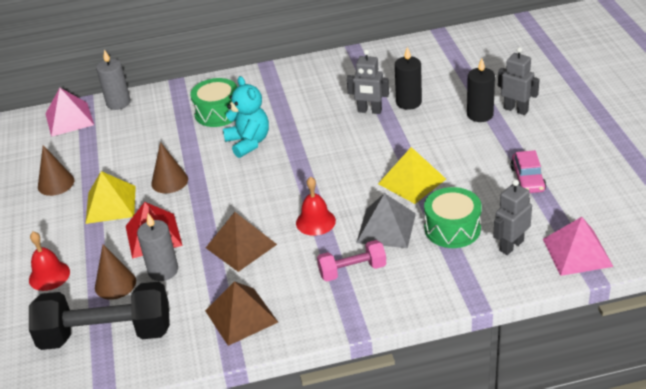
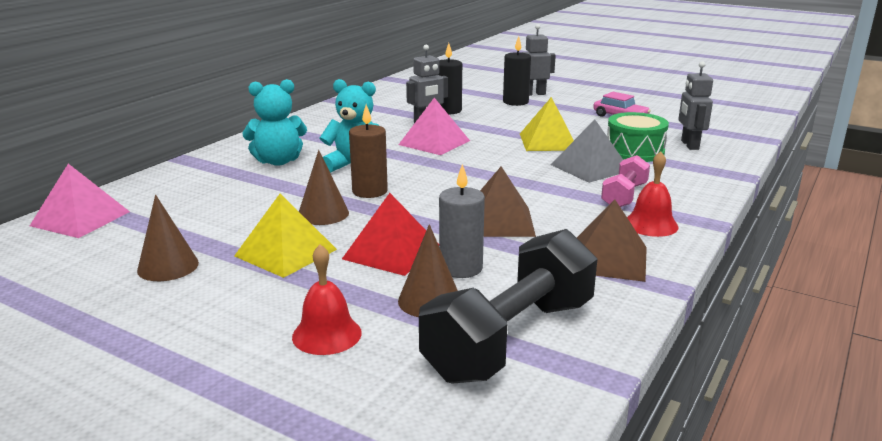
camera: 50 degrees left, 15 degrees down
grey candle [96,49,131,110] -> none
green drum [190,78,237,127] -> turquoise teddy bear [242,79,307,166]
red bell [296,177,336,236] -> red bell moved to [627,151,679,237]
pink pyramid [543,217,614,276] -> pink pyramid moved to [398,98,470,155]
none -> brown candle [349,105,388,198]

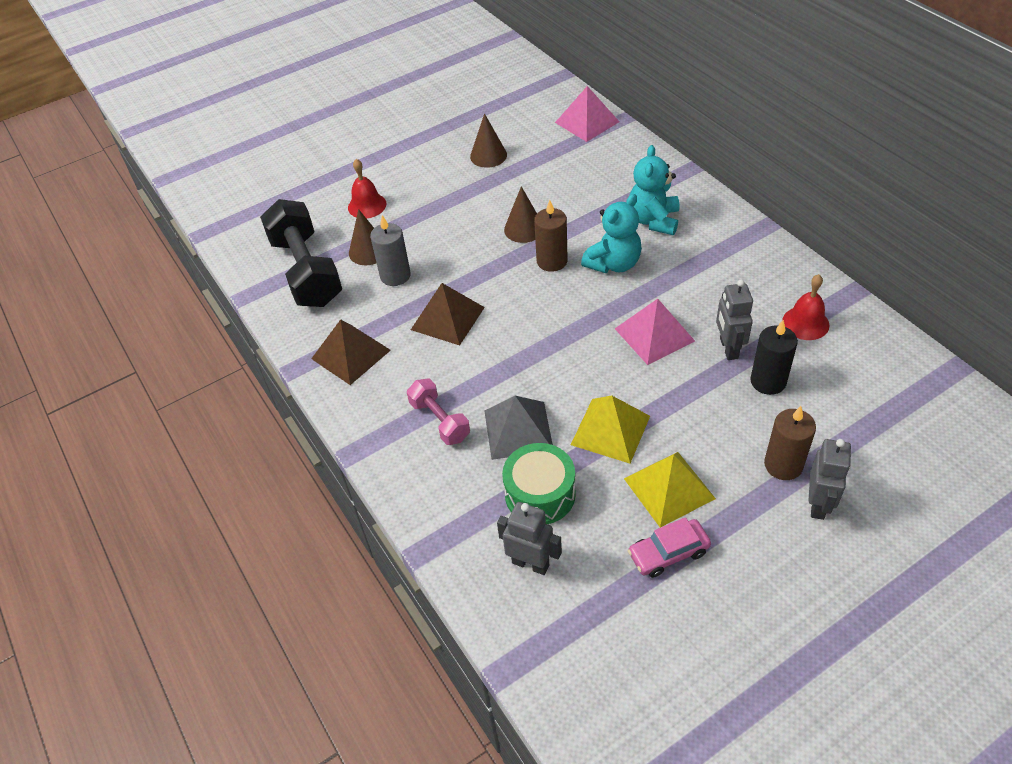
camera: 120 degrees right, 25 degrees up
yellow pyramid [234,194,337,278] -> yellow pyramid moved to [624,452,716,528]
red pyramid [342,193,439,276] -> none
black candle [503,36,531,106] -> brown candle [764,406,816,480]
red bell [627,151,679,237] -> red bell moved to [782,274,829,340]

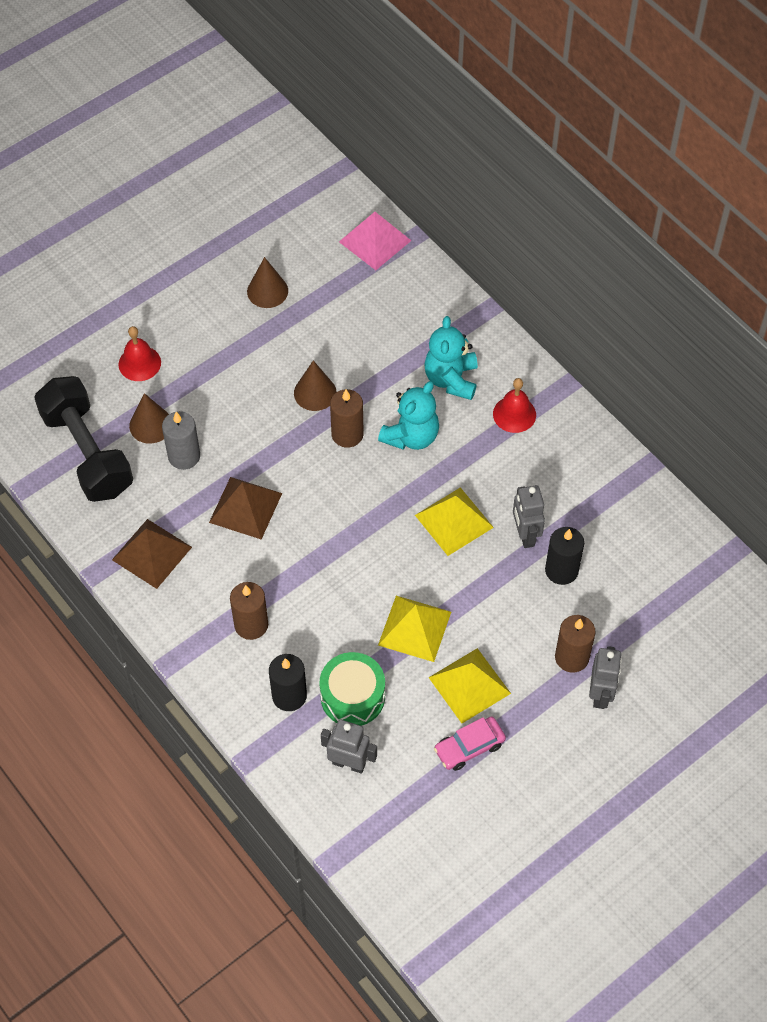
camera: 10 degrees left, 10 degrees up
pink dumbbell [407,379,470,445] -> brown candle [230,582,268,640]
grey pyramid [484,396,553,460] -> none
pink pyramid [615,299,695,365] -> yellow pyramid [415,487,494,556]
red bell [782,274,829,340] -> red bell moved to [493,378,536,433]
none -> black candle [269,654,307,711]

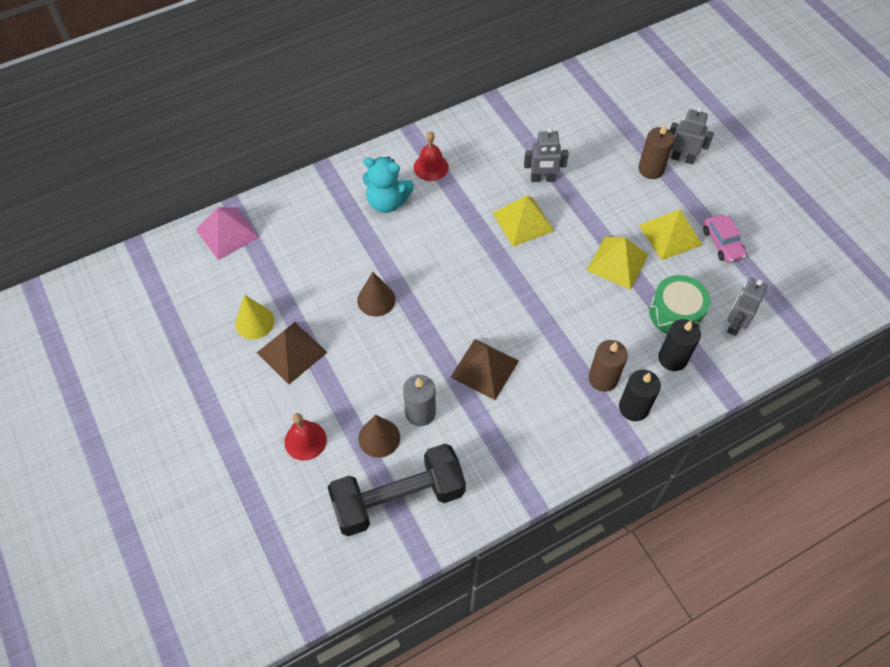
camera: 80 degrees left, 0 degrees up
brown pyramid [112,519,192,589] -> brown pyramid moved to [257,322,327,384]
brown cone [247,257,288,308] -> yellow cone [235,295,274,339]
brown candle [330,389,364,448] -> none
turquoise teddy bear [378,381,439,450] -> none
black candle [545,527,584,585] -> black candle moved to [619,370,661,421]

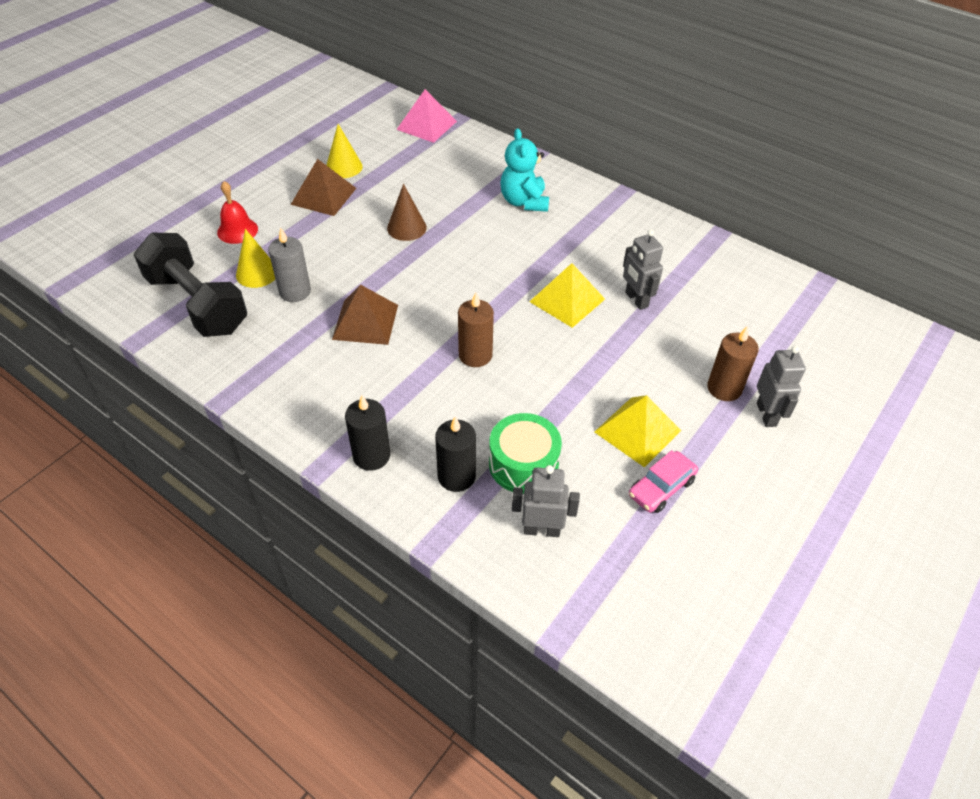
camera: 65 degrees right, 10 degrees down
brown cone [359,415,400,458] -> yellow cone [236,229,275,288]
red bell [414,131,449,181] -> none
yellow pyramid [586,236,649,290] -> none
brown candle [588,340,628,392] -> brown candle moved to [458,292,494,367]

